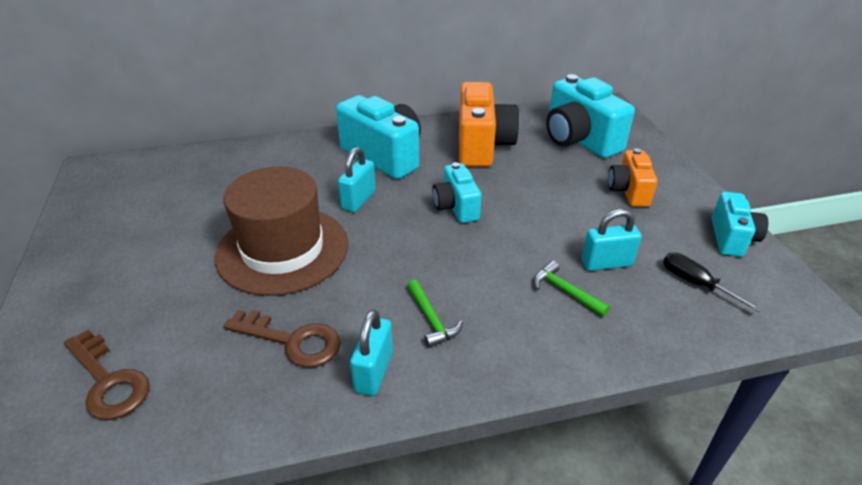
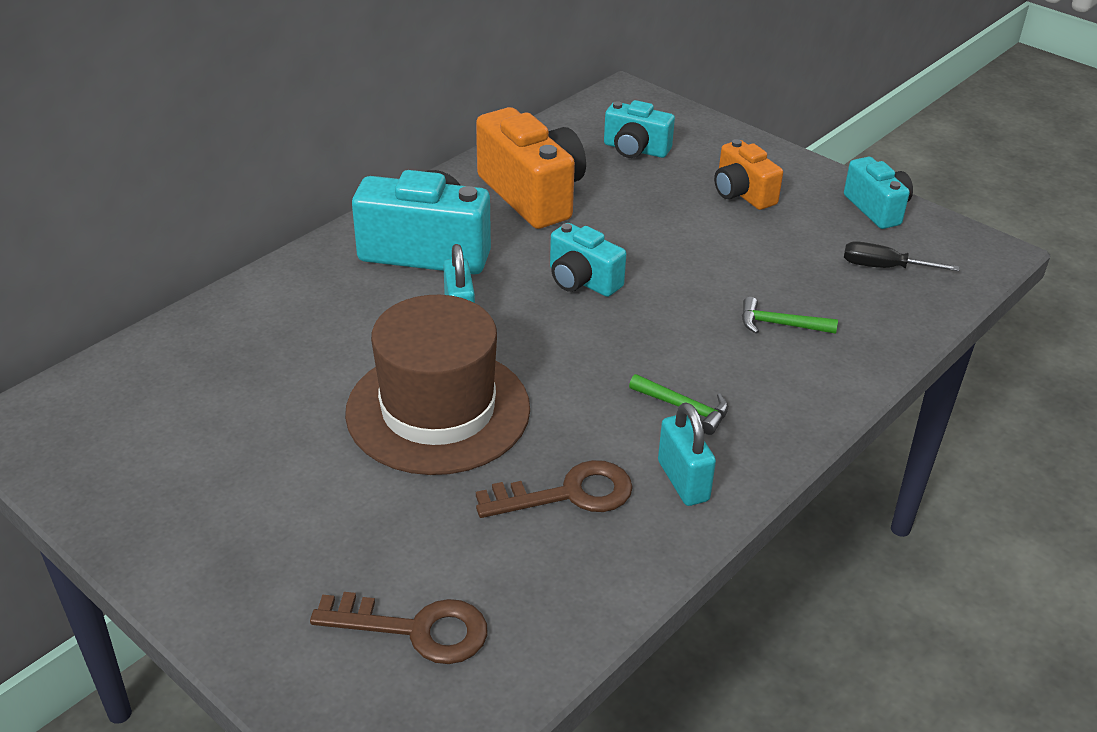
camera: 35 degrees left, 0 degrees up
turquoise camera [546,74,635,158] -> turquoise camera [604,100,675,158], size x0.59
turquoise padlock [581,209,642,271] -> none

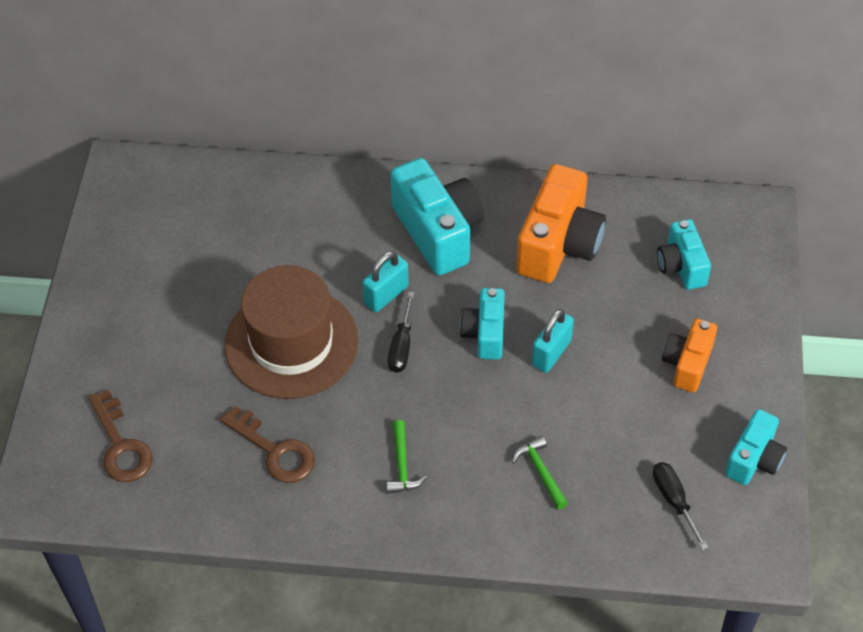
camera: 55 degrees right, 15 degrees up
turquoise padlock [658,402,716,506] -> turquoise padlock moved to [532,309,574,373]
none -> black screwdriver [388,292,415,373]

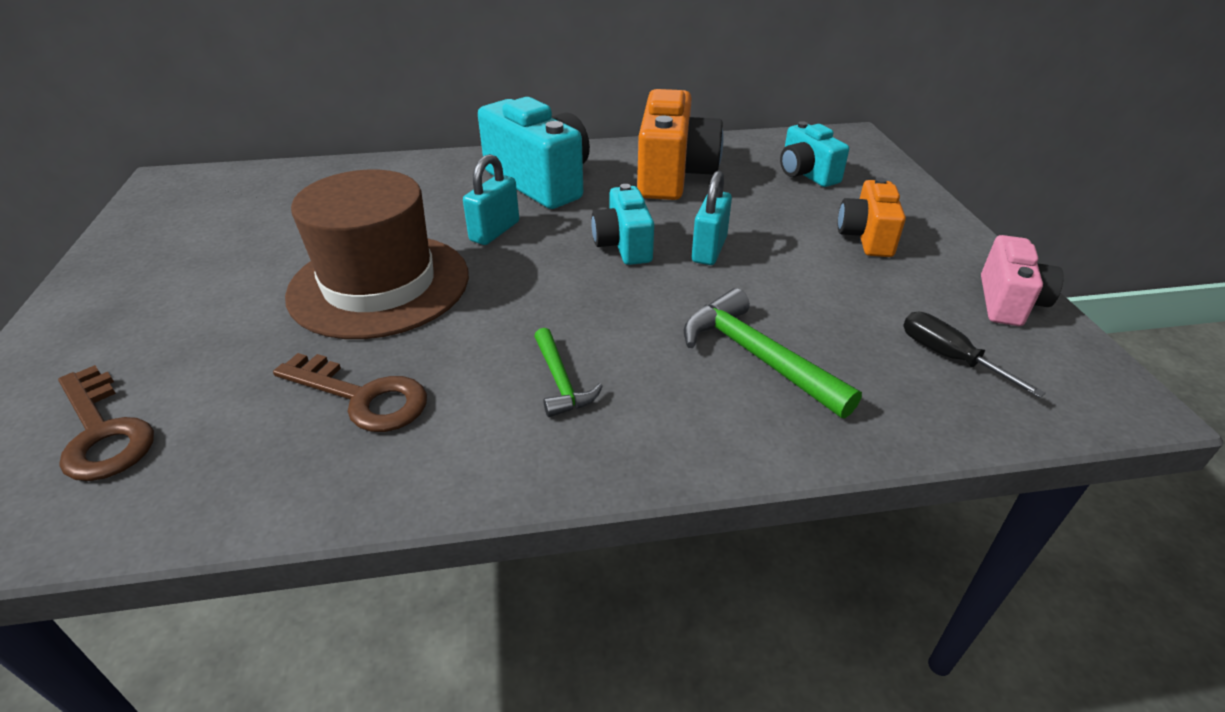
camera: 15 degrees left, 15 degrees down
black screwdriver [388,292,415,373] -> none
green hammer [512,436,568,509] -> green hammer [683,288,862,418], size x1.66
turquoise camera [725,409,787,485] -> pink camera [981,235,1064,326]

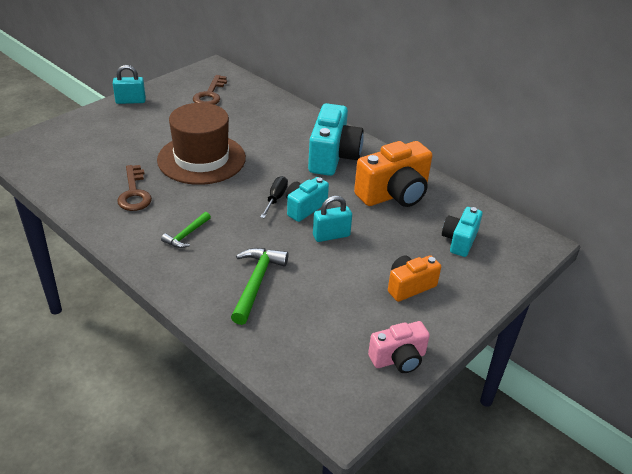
camera: 50 degrees right, 0 degrees up
brown key [58,365,154,481] -> brown key moved to [193,75,227,105]
turquoise padlock [463,154,519,245] -> turquoise padlock moved to [113,65,146,104]
black screwdriver [903,312,1045,398] -> black screwdriver moved to [260,176,288,218]

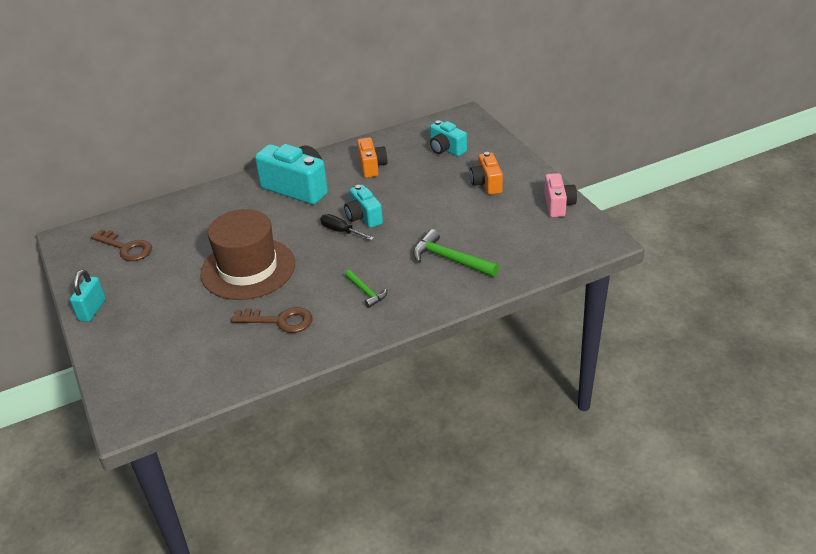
camera: 65 degrees left, 0 degrees up
turquoise padlock [313,196,352,242] -> none
orange camera [354,141,432,207] -> orange camera [357,137,388,178], size x0.59

